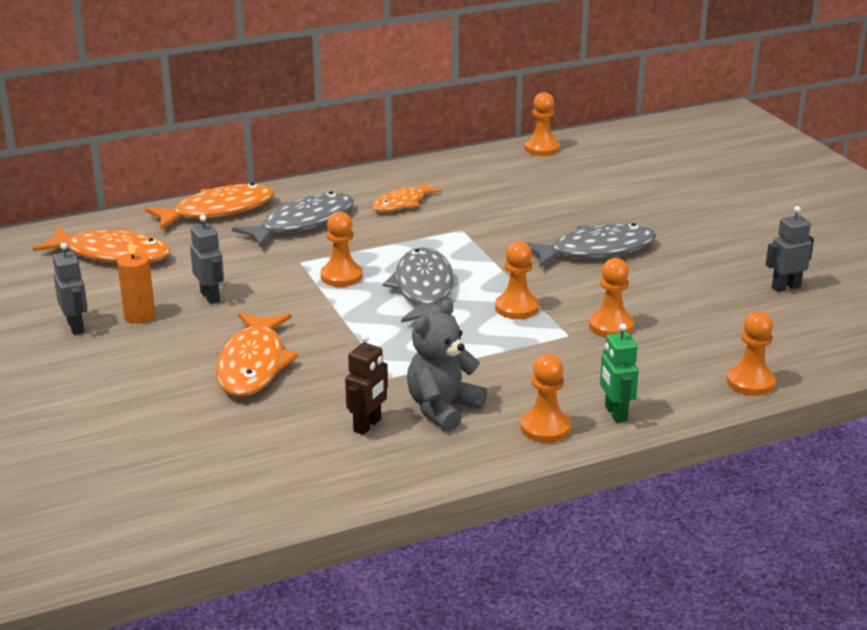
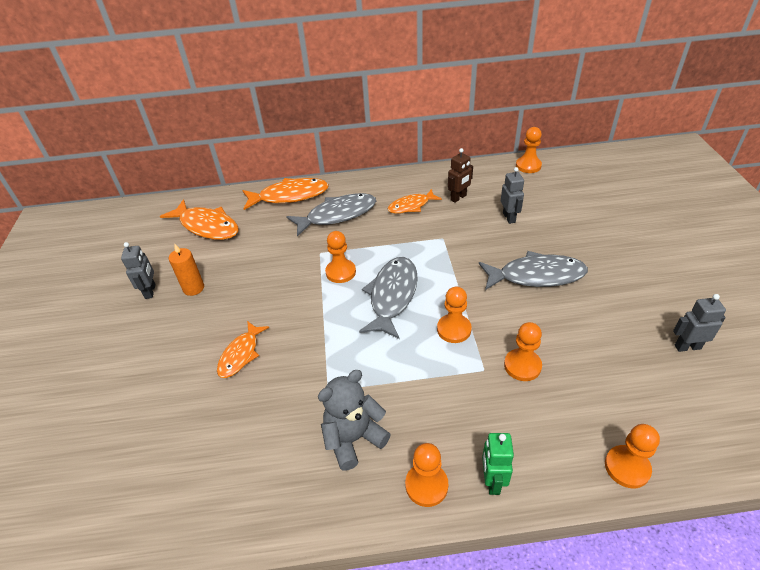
camera: 20 degrees right, 15 degrees up
grey robot [190,215,224,304] -> grey robot moved to [501,167,524,224]
orange fish [216,312,298,397] -> orange fish [217,321,269,378], size x0.62
brown robot [345,334,388,435] -> brown robot moved to [448,148,473,203]

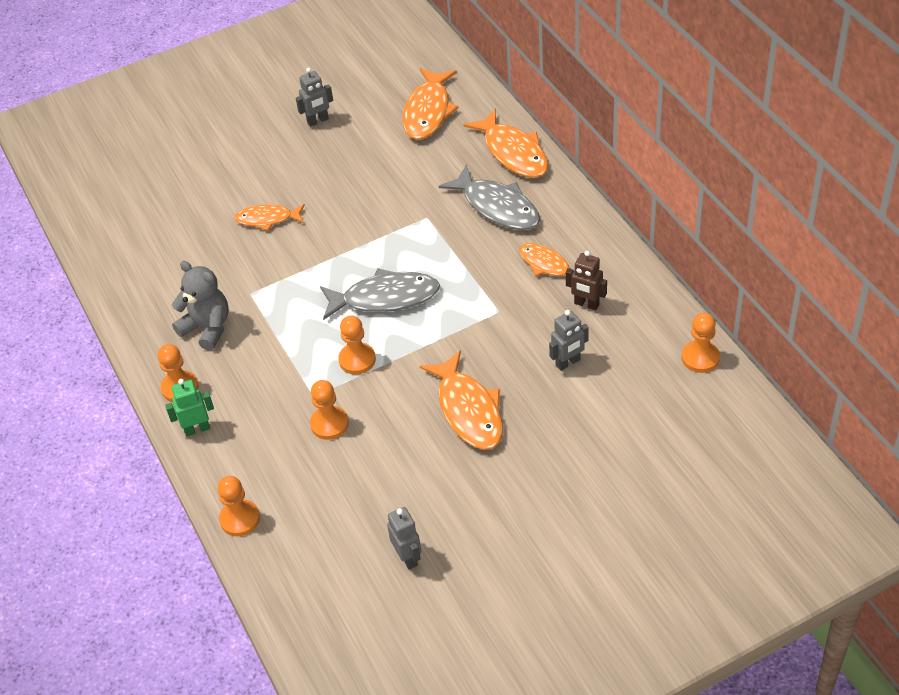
camera: 70 degrees right, 5 degrees up
orange candle [169,244,204,296] -> none
orange pawn [325,231,356,283] -> none
grey fish [479,251,588,290] -> orange fish [419,350,503,450]

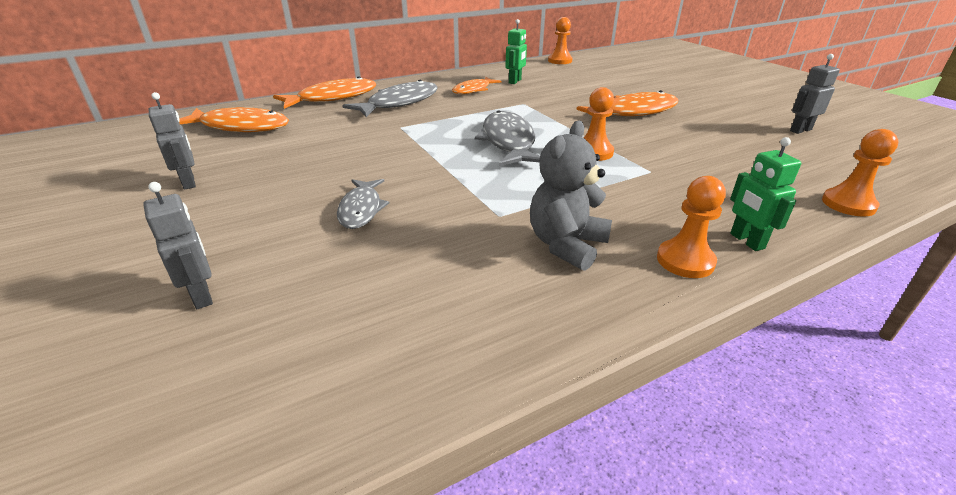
camera: 95 degrees left, 15 degrees down
orange fish [234,204,305,231] -> grey fish [337,179,389,229]
orange pawn [310,380,349,440] -> none
grey robot [549,310,589,371] -> grey robot moved to [143,182,213,309]
brown robot [566,251,607,310] -> green robot [505,19,527,84]

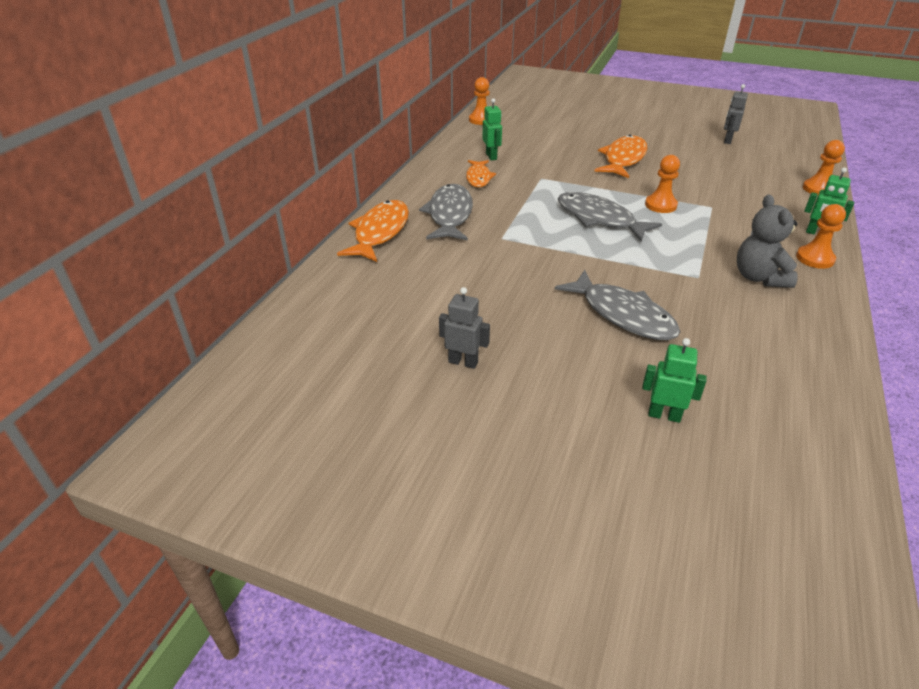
camera: 40 degrees left, 5 degrees up
grey robot [143,182,213,309] -> green robot [642,338,707,423]
orange fish [179,107,289,132] -> none
grey fish [337,179,389,229] -> grey fish [555,270,680,340], size x1.61

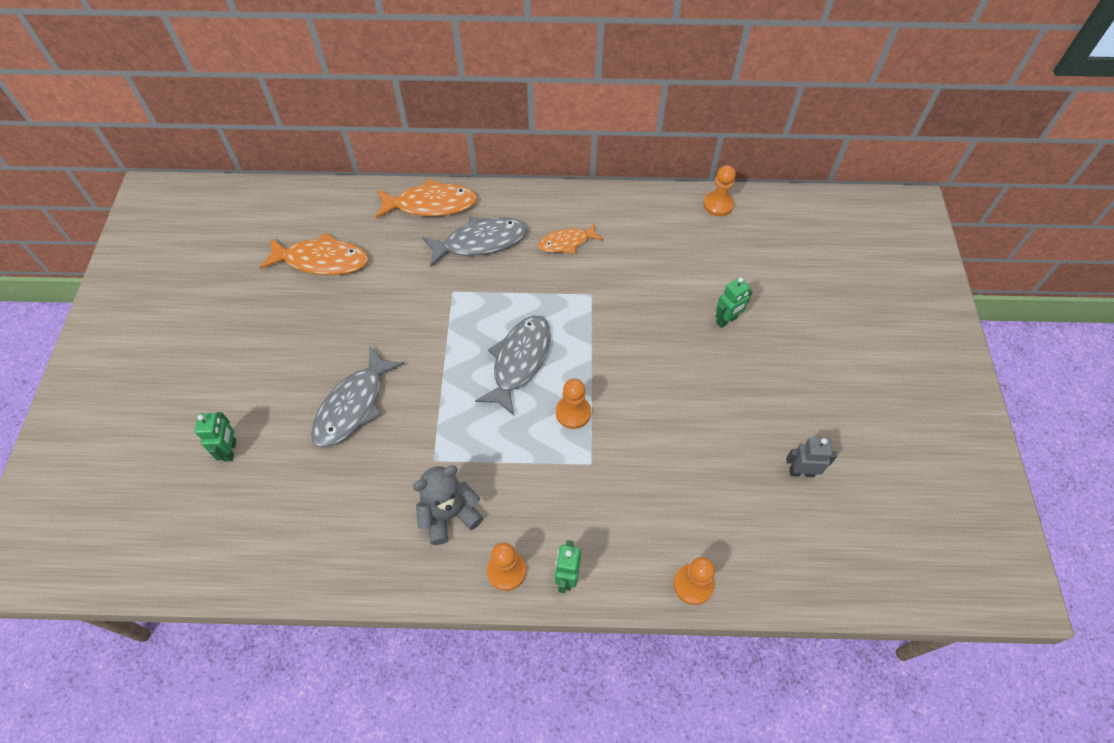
camera: 70 degrees right, 20 degrees up
grey robot [439,287,490,369] -> none
green robot [482,98,502,160] -> green robot moved to [716,277,752,328]
orange fish [595,135,647,178] -> orange fish moved to [259,232,369,275]

